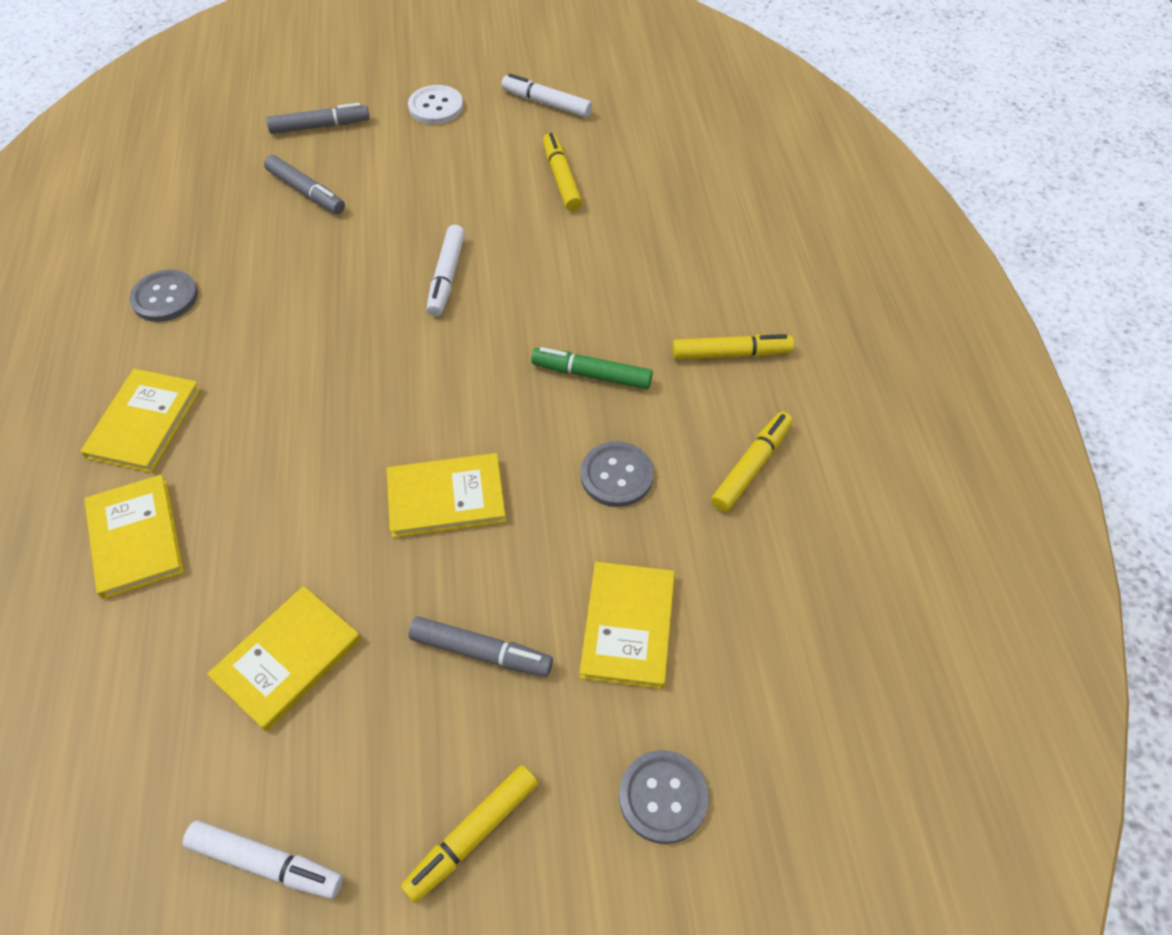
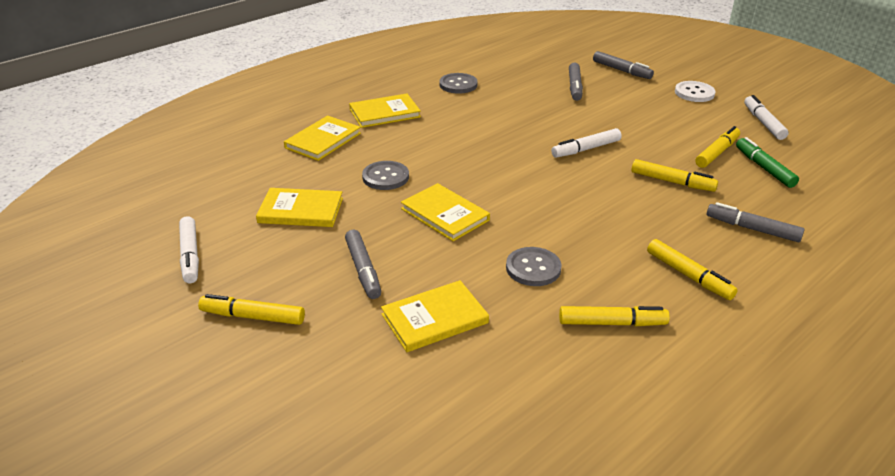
camera: 55 degrees right, 20 degrees down
green marker [531,347,653,389] -> green marker moved to [736,137,799,188]
grey button [619,750,709,844] -> grey button moved to [362,161,409,190]
none -> yellow marker [631,159,718,192]
none -> grey marker [707,202,805,242]

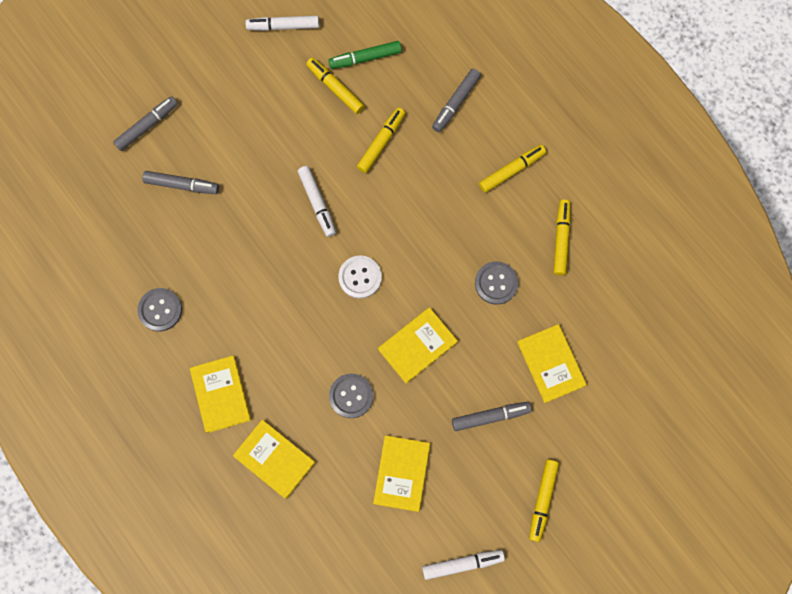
camera: 85 degrees left, 40 degrees up
white button [675,81,715,102] -> white button moved to [338,255,382,299]

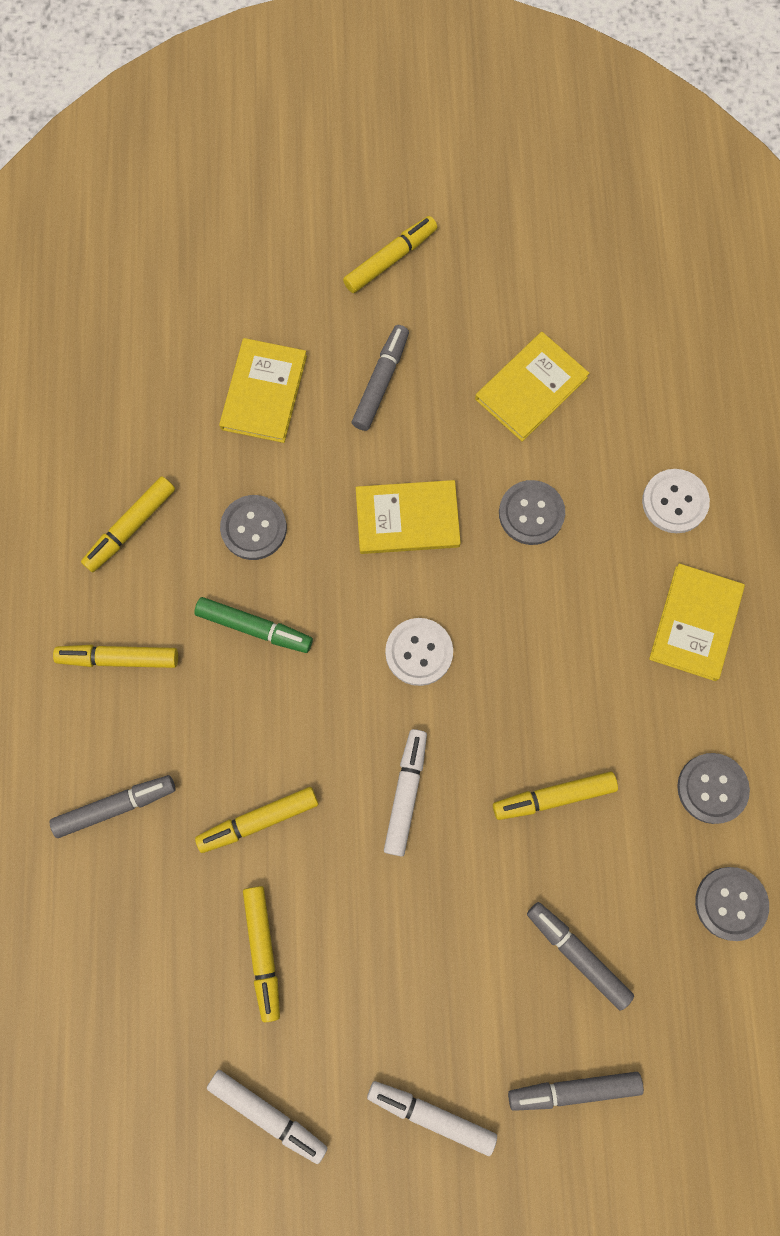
camera: 145 degrees left, 0 degrees up
yellow book [233,420,315,499] -> white button [642,469,710,533]
green marker [328,41,402,69] -> green marker moved to [194,597,313,653]
white marker [422,550,505,580] -> white marker moved to [367,1081,497,1156]
grey marker [452,402,532,431] -> grey marker turned 90 degrees clockwise [352,325,409,431]
none -> yellow marker [493,771,618,820]
none -> grey button [695,867,769,941]

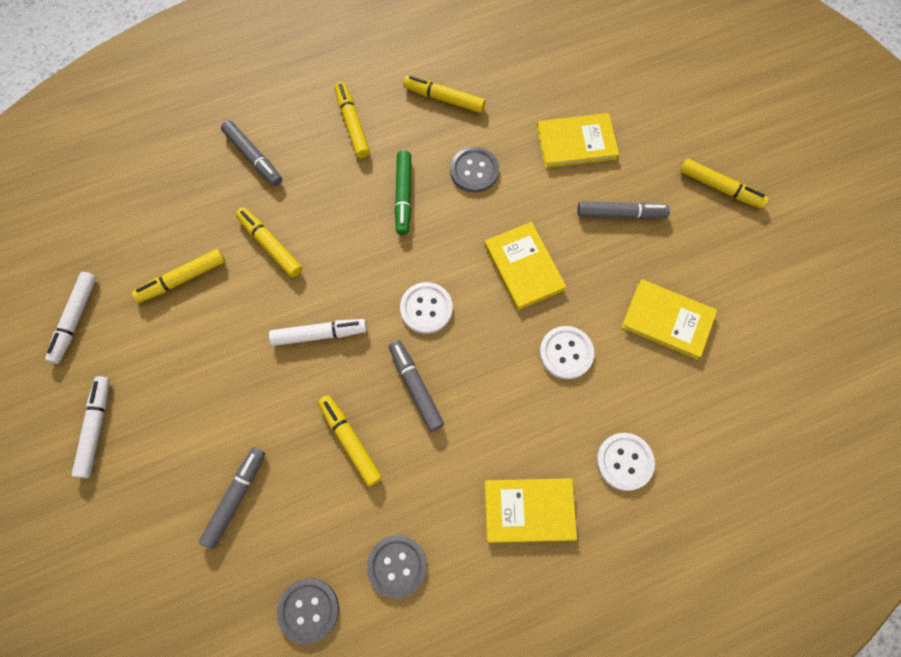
camera: 70 degrees right, 5 degrees down
grey button [499,480,565,545] -> white button [540,326,594,379]
grey marker [508,1072,644,1111] -> grey marker moved to [389,340,444,432]

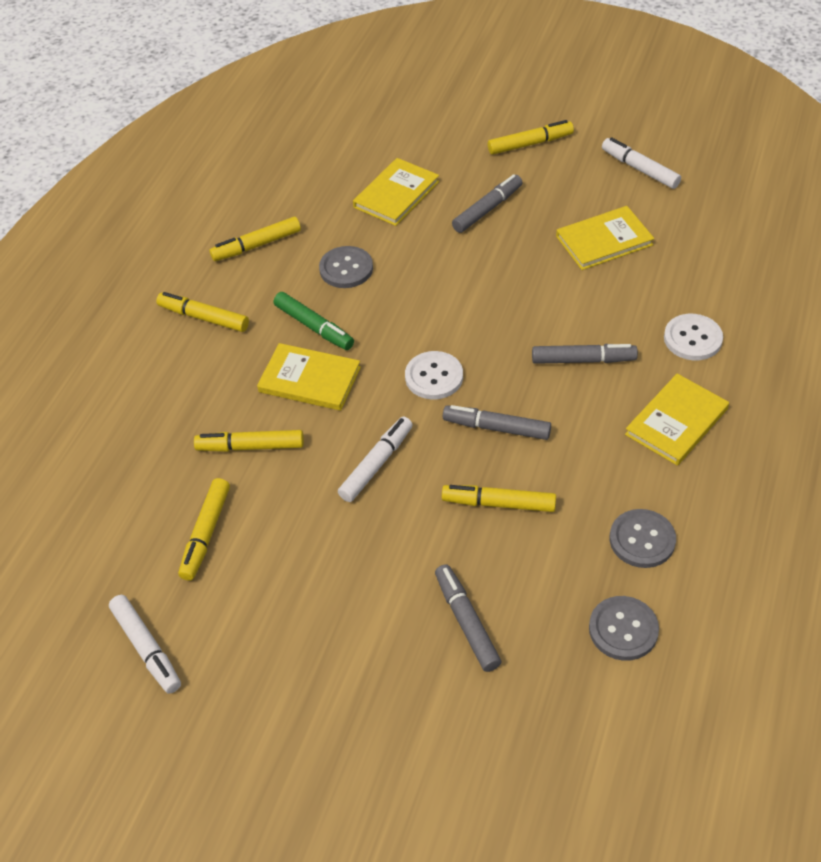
camera: 45 degrees left, 20 degrees down
white marker [71,376,110,478] -> white marker moved to [602,137,681,189]
grey marker [221,120,282,186] -> grey marker moved to [532,344,638,364]
yellow book [484,222,566,310] -> yellow book moved to [257,343,361,411]
white button [540,326,594,379] -> none

